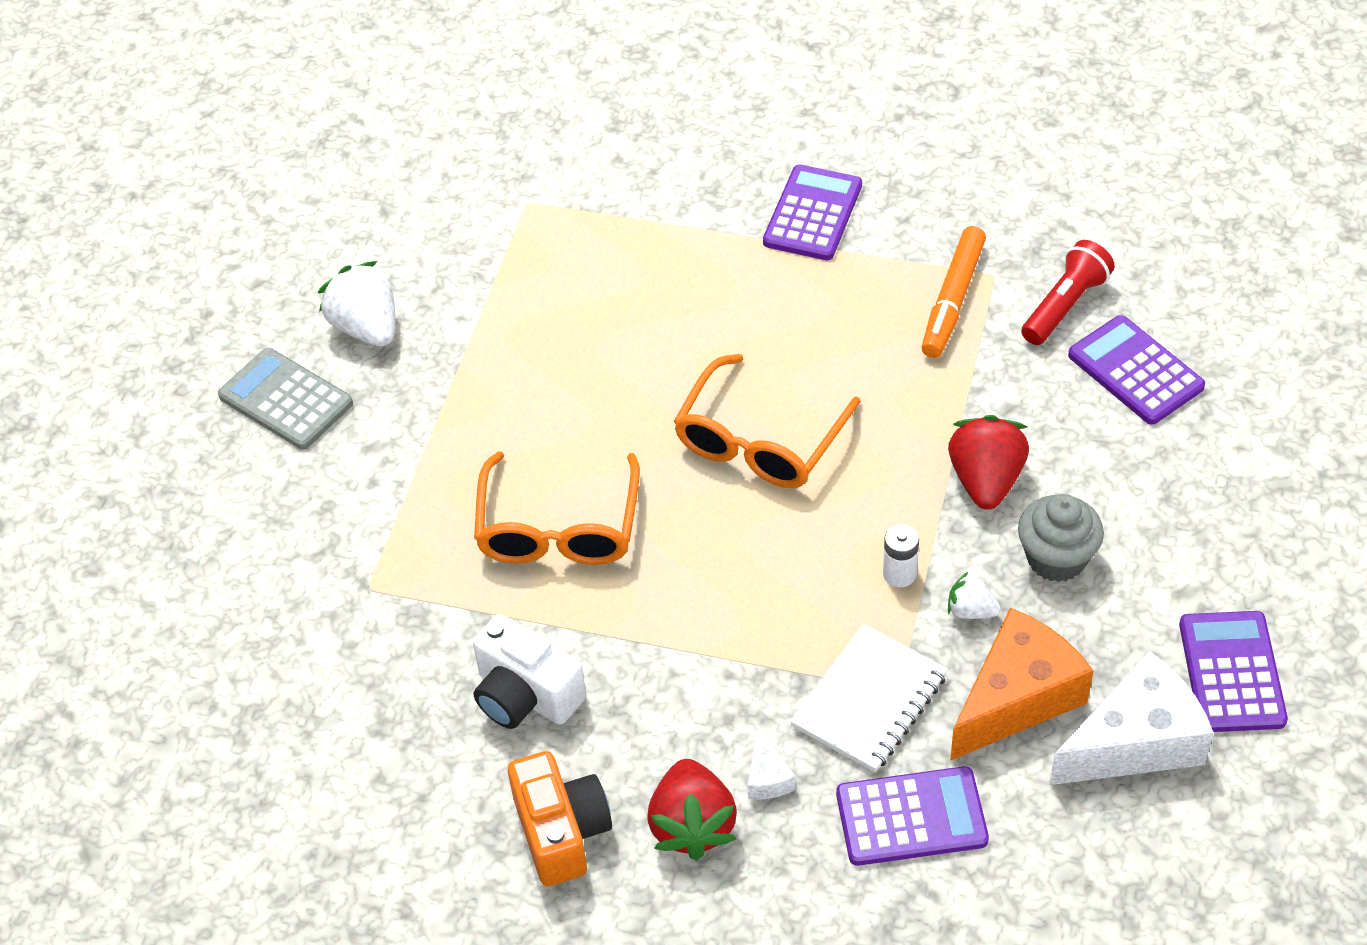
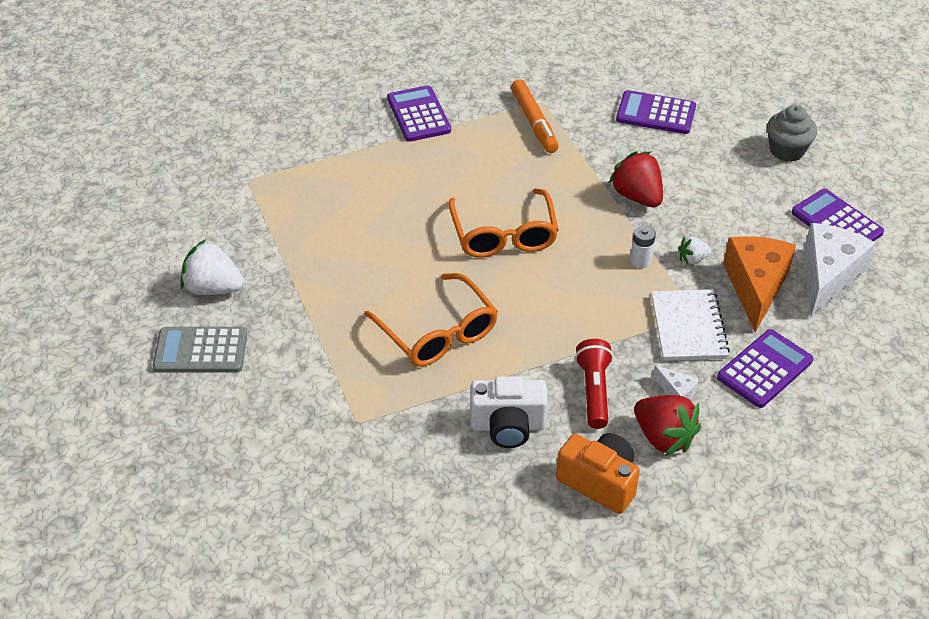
camera: 40 degrees left, 5 degrees down
grey cupcake [1018,494,1104,582] -> grey cupcake moved to [767,105,817,162]
red flashlight [1021,240,1115,345] -> red flashlight moved to [575,339,613,429]

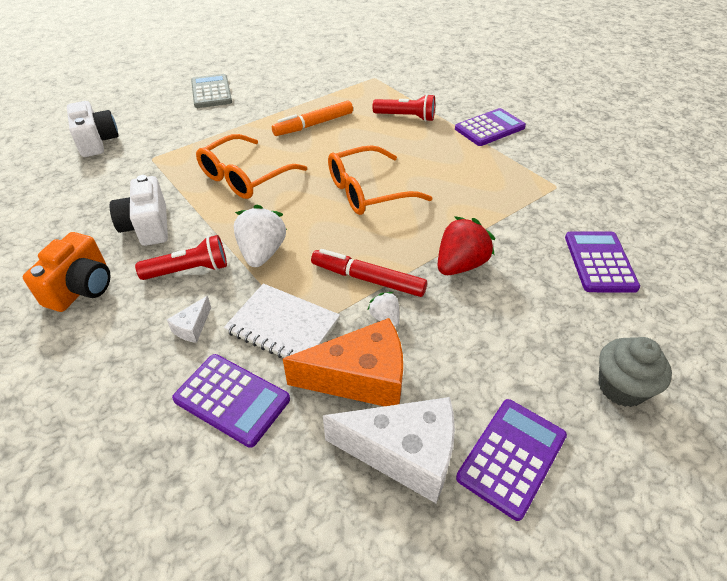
camera: 75 degrees right, 0 degrees up
white strawberry [181,239,244,295] -> white strawberry moved to [234,205,287,267]
orange marker [511,79,559,153] -> orange marker moved to [272,100,353,136]
white battery [630,225,656,268] -> red marker [311,249,427,297]
red strawberry [634,395,701,456] -> none
white notebook [651,289,730,361] -> white notebook turned 45 degrees clockwise [224,283,340,358]
none -> white camera [67,101,119,157]
none -> red flashlight [372,94,435,122]

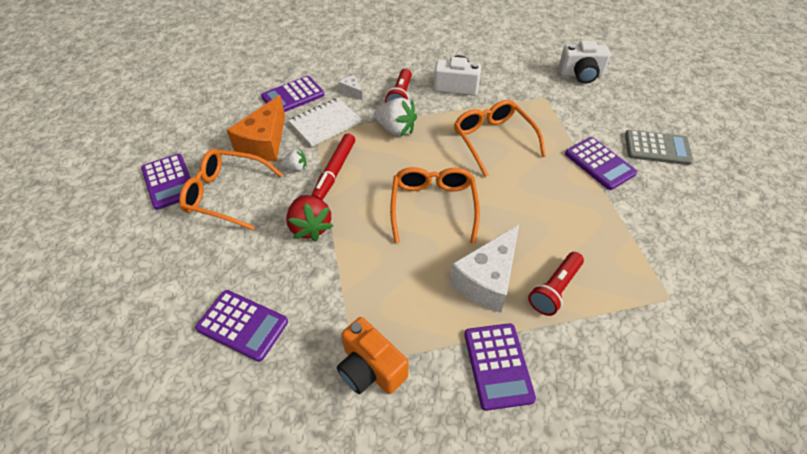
camera: 115 degrees right, 5 degrees up
orange camera [23,232,111,312] -> orange camera moved to [337,317,409,394]
orange marker [272,100,353,136] -> none
red marker [311,249,427,297] -> red marker turned 150 degrees clockwise [312,133,355,200]
white cheese [323,397,455,503] -> white cheese moved to [450,225,519,313]
grey cupcake [599,337,672,407] -> none
none -> orange glasses [179,149,283,230]
none -> purple calculator [565,137,637,190]

